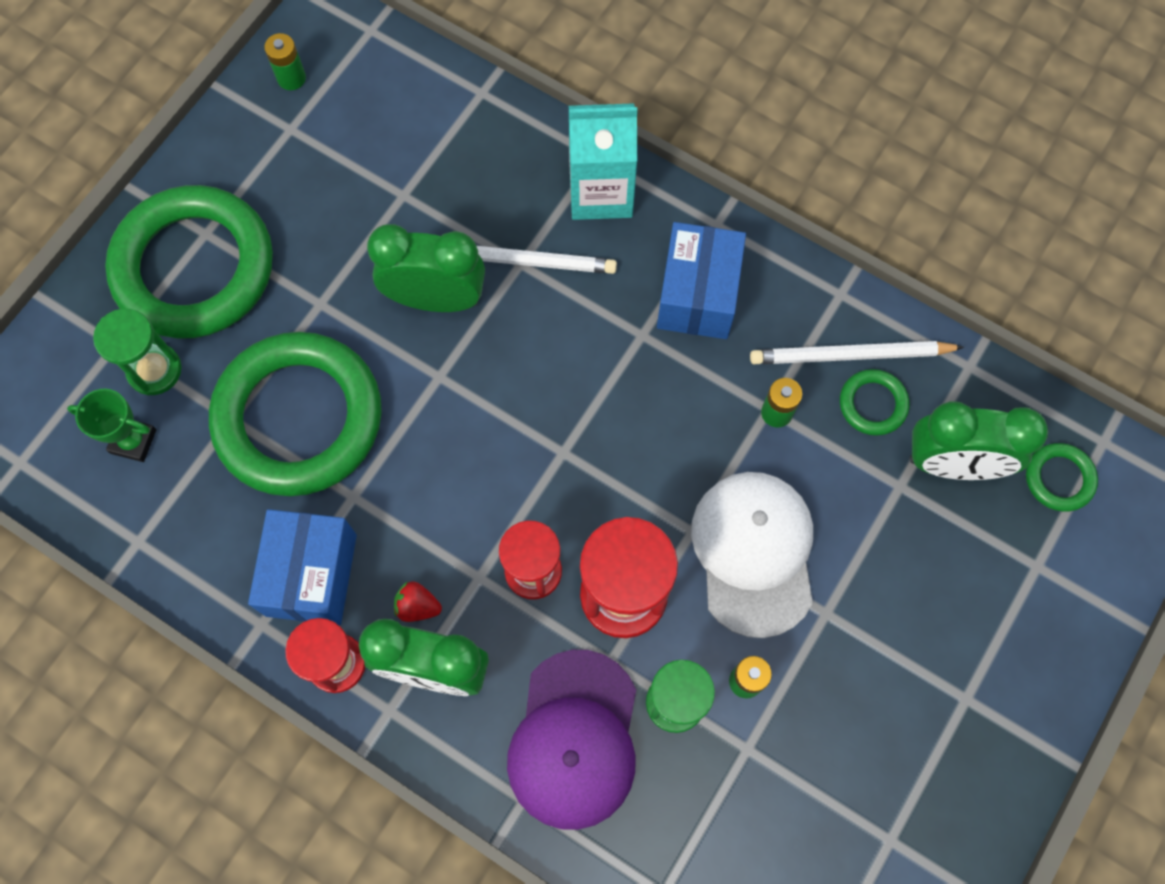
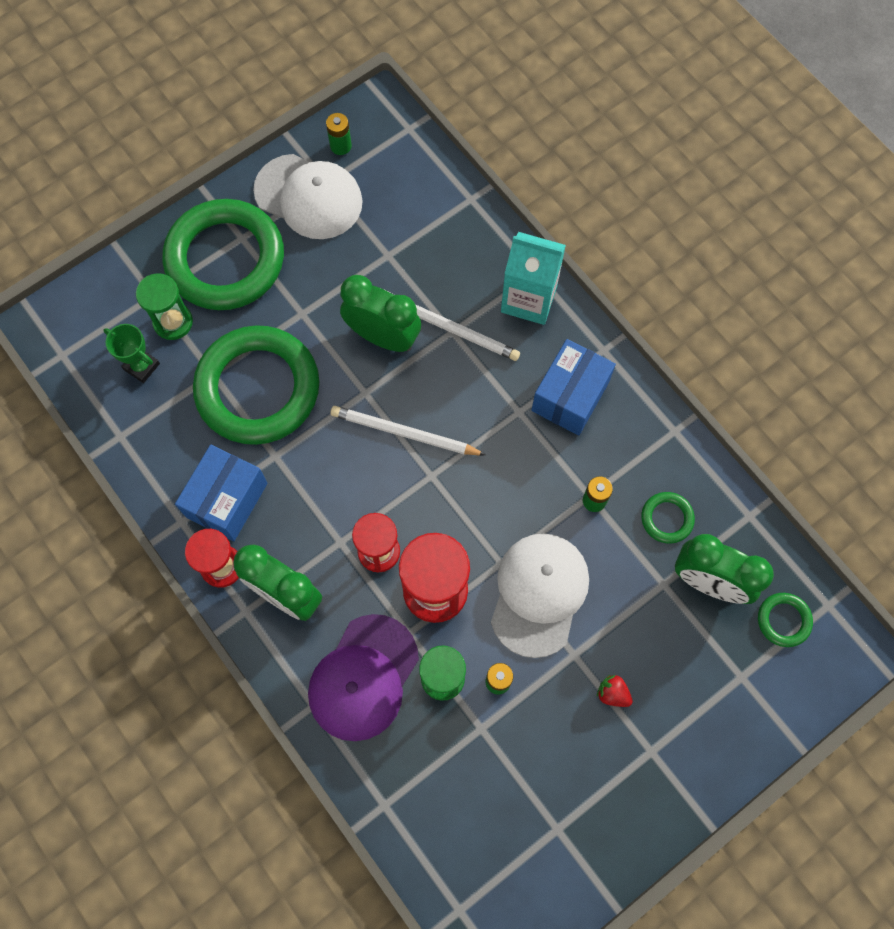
camera: 20 degrees right, 0 degrees up
red strawberry [394,581,442,622] -> red strawberry moved to [597,675,633,707]
white pencil [750,341,964,364] -> white pencil moved to [331,406,486,456]
none -> white cap [253,154,363,239]

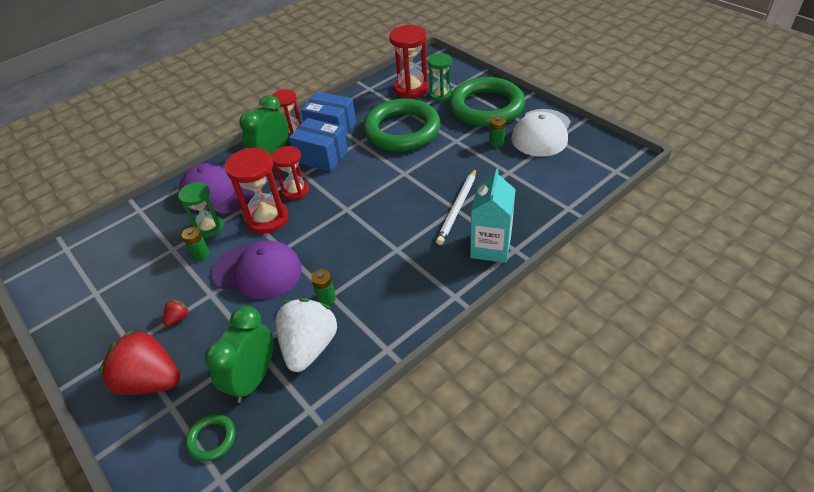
camera: 90 degrees right, 25 degrees down
green trophy [104,324,160,383] -> red hourglass [389,25,429,99]
green battery [326,113,352,155] -> green battery moved to [489,116,506,148]
white pencil [331,406,486,456] -> none
green clock [340,275,421,352] -> none
white cap [491,533,589,658] -> purple cap [212,240,302,299]
blue box [531,339,616,435] -> blue box moved to [289,118,348,172]
green ring [641,492,695,544] -> white strawberry [275,298,337,372]
none -> red strawberry [99,329,181,395]

